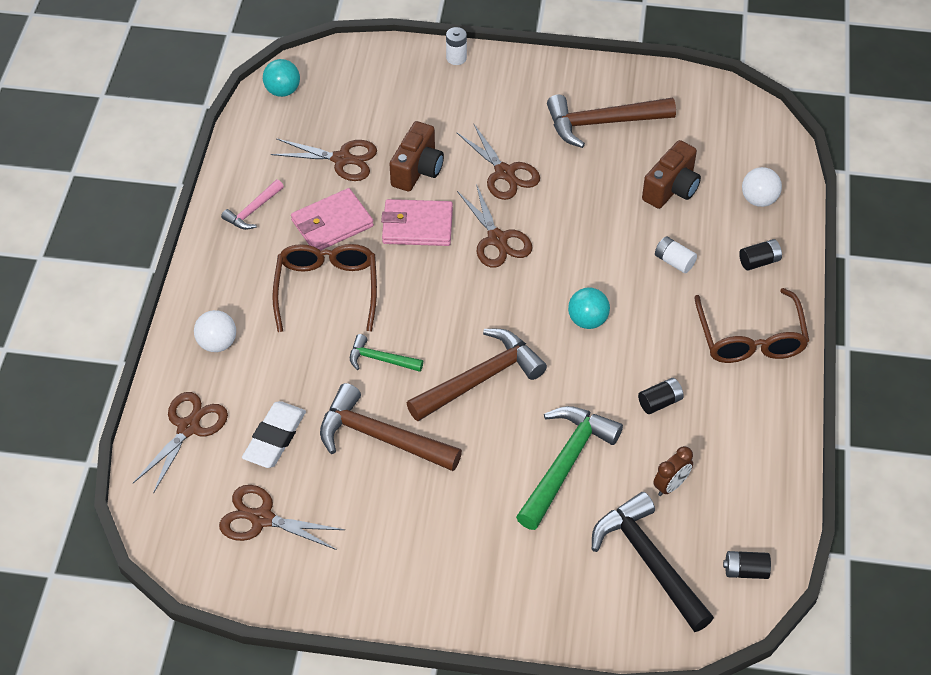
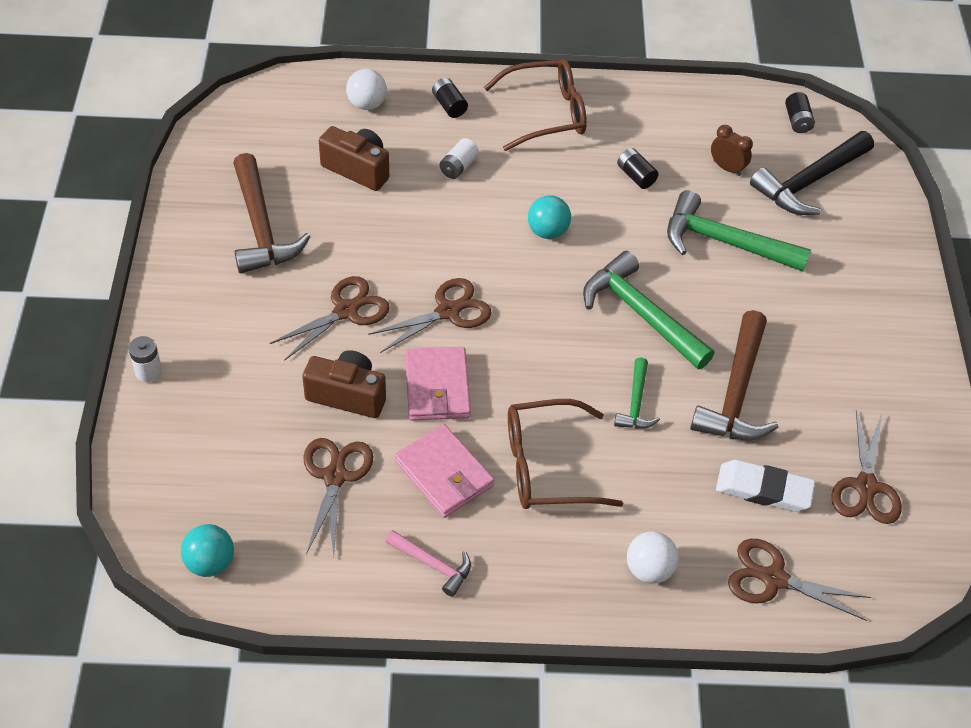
camera: 100 degrees left, 0 degrees up
brown hammer [407,329,547,421] -> green hammer [583,251,715,369]

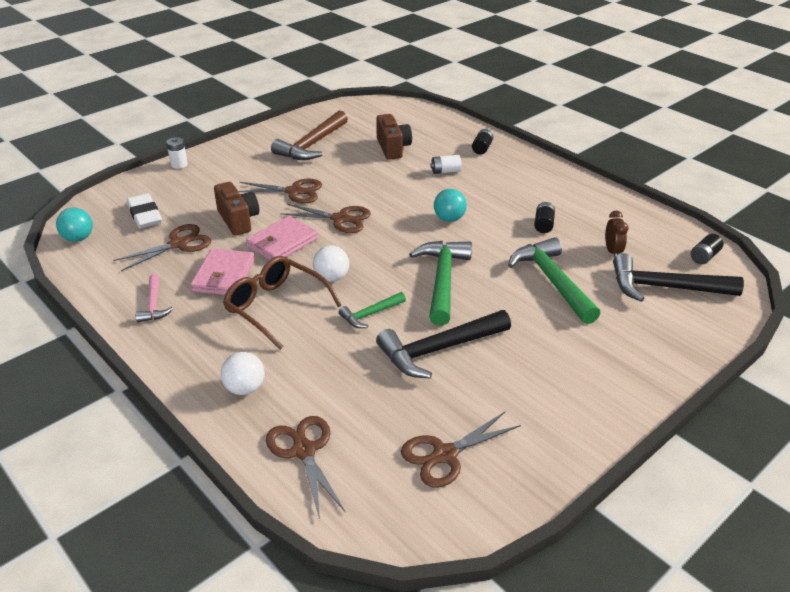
camera: 50 degrees right, 15 degrees down
white ball [346,69,387,110] -> white ball moved to [313,245,349,282]
brown glasses [484,59,587,151] -> none
brown hammer [690,310,778,440] -> black hammer [376,310,511,378]
white eraser [716,460,815,512] -> white eraser moved to [127,193,162,229]

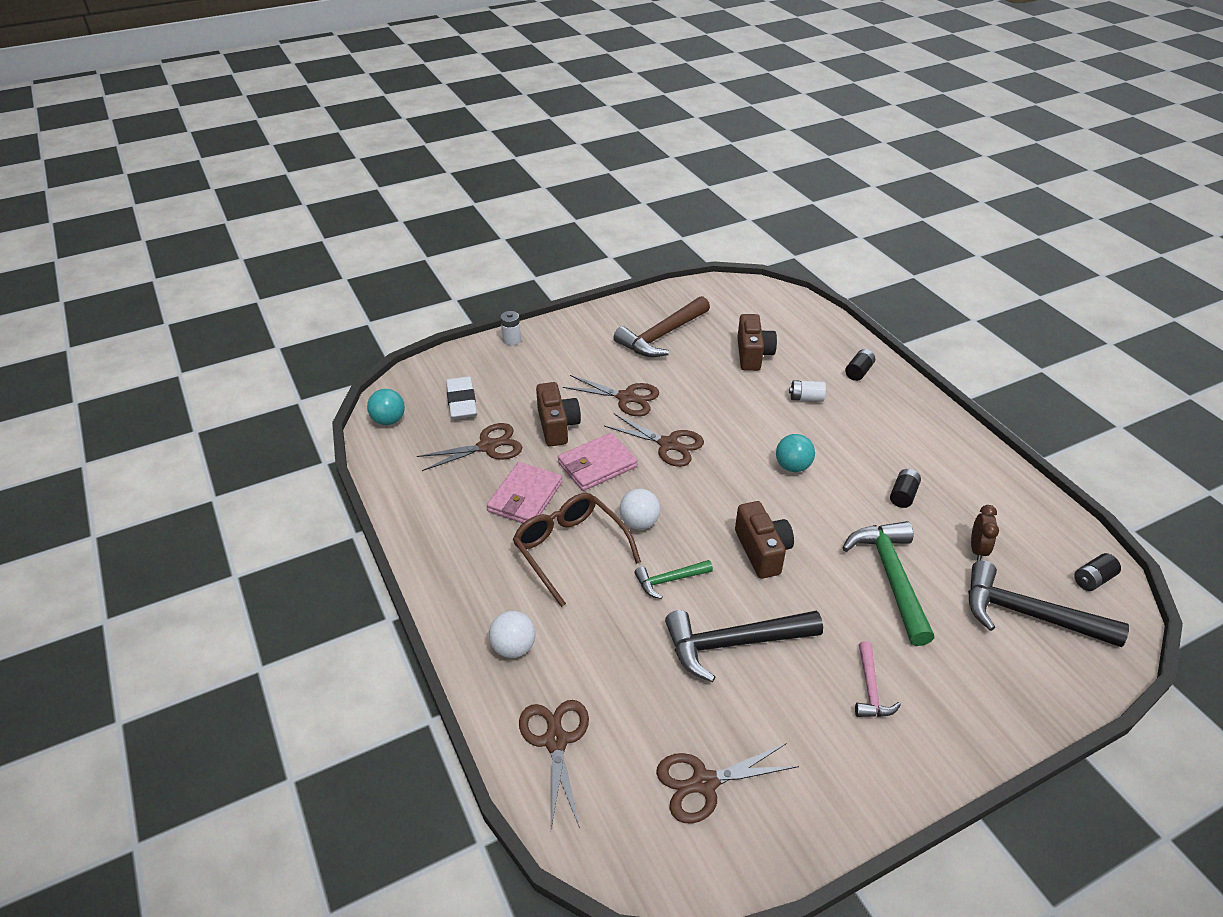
camera: 15 degrees right, 5 degrees up
pink hammer [135,274,173,323] -> pink hammer moved to [855,641,901,717]
green hammer [409,241,472,326] -> brown camera [735,501,794,579]

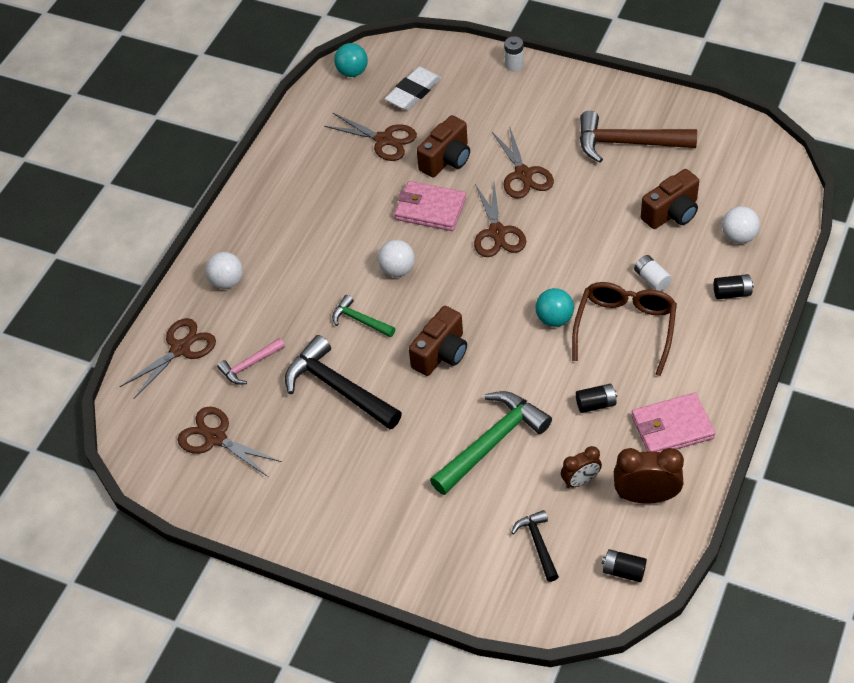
camera: 55 degrees right, 10 degrees up
pink wallet [487,462,562,523] -> pink wallet moved to [631,393,715,452]
brown glasses [513,493,641,607] -> brown glasses moved to [572,282,677,376]
pink hammer [855,641,901,717] -> pink hammer moved to [217,338,285,384]
black hammer [968,560,1129,647] -> black hammer [511,510,559,582], size x0.53
none -> brown clock [614,448,684,504]
none -> white ball [722,206,760,244]

